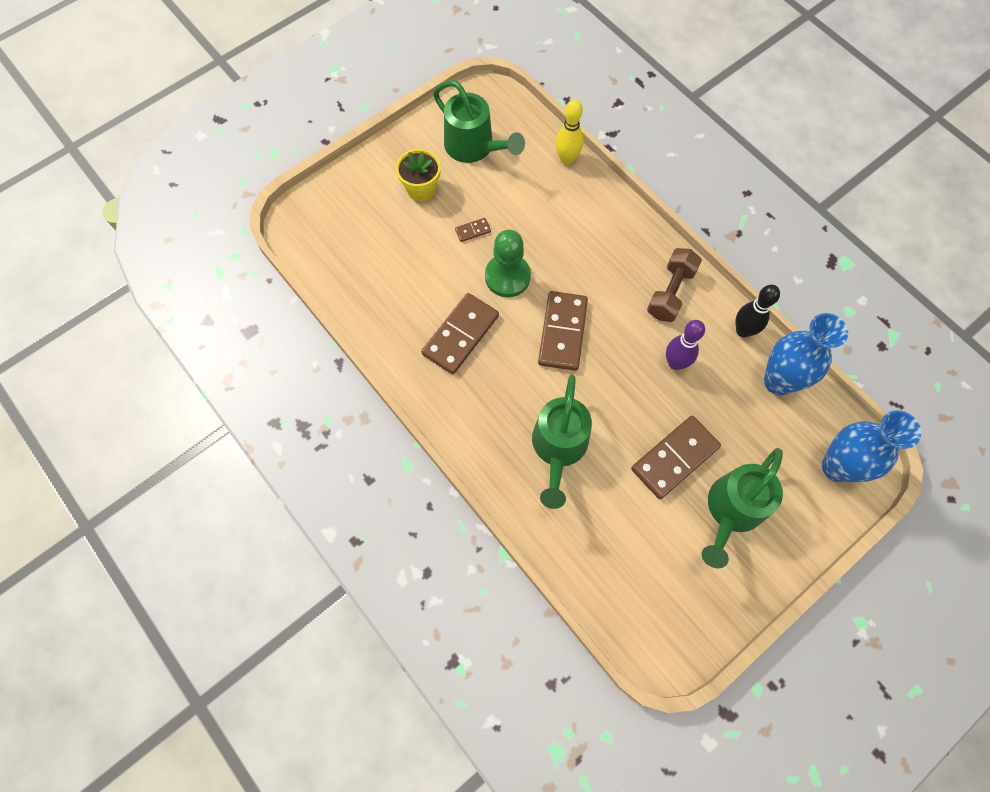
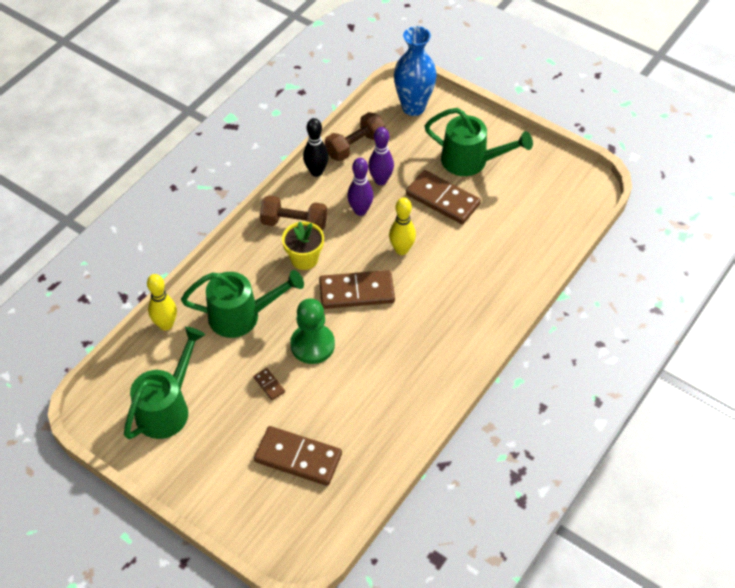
camera: 105 degrees left, 15 degrees down
yellow flower pot [396,149,441,202] -> yellow flower pot moved to [282,221,324,270]
brown domino [421,293,499,374] -> brown domino moved to [254,426,342,486]
green watering can [532,375,592,509] -> green watering can moved to [181,270,304,338]
blue vase [764,313,848,395] -> brown dumbbell [325,112,385,161]
none -> purple bowling pin [368,127,394,185]
none -> yellow bowling pin [389,197,416,255]

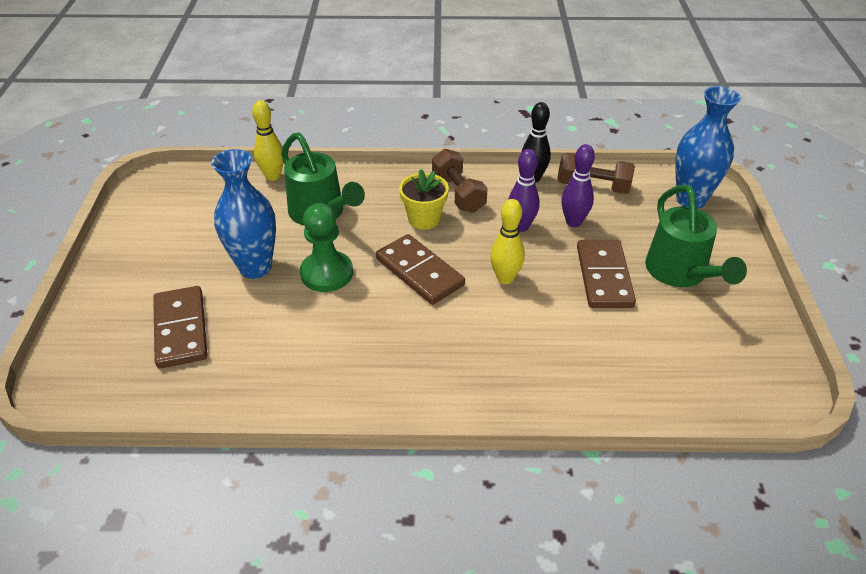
camera: 55 degrees right, 10 degrees down
green watering can [124,327,205,439] -> none
brown domino [254,368,285,400] -> blue vase [211,149,276,279]

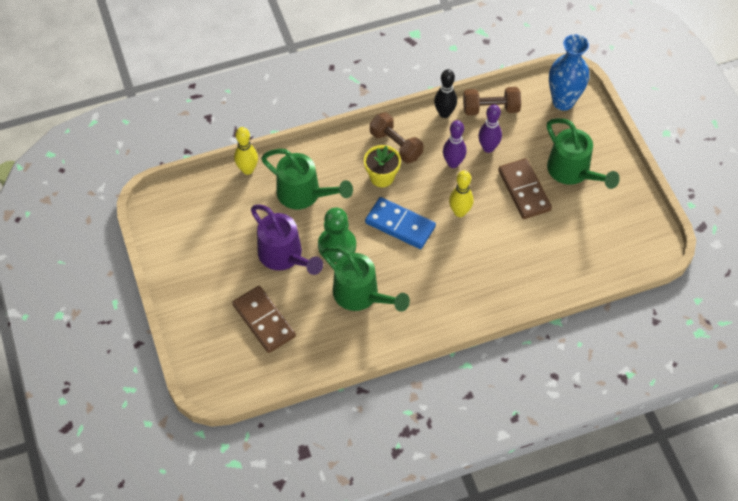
camera: 20 degrees left, 15 degrees up
blue vase [211,149,276,279] -> purple watering can [251,204,323,275]
brown domino [376,234,465,305] -> blue domino [365,197,436,249]
none -> green watering can [322,247,410,312]

